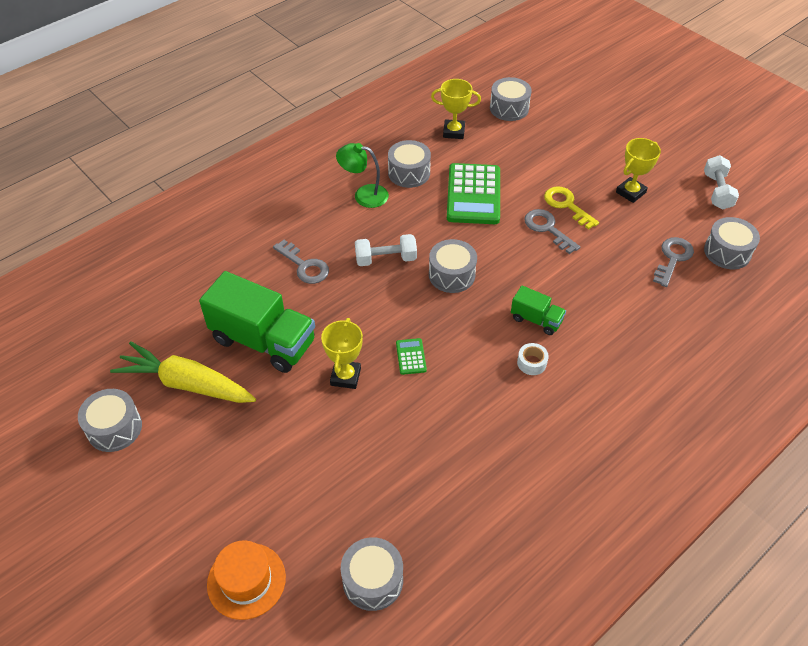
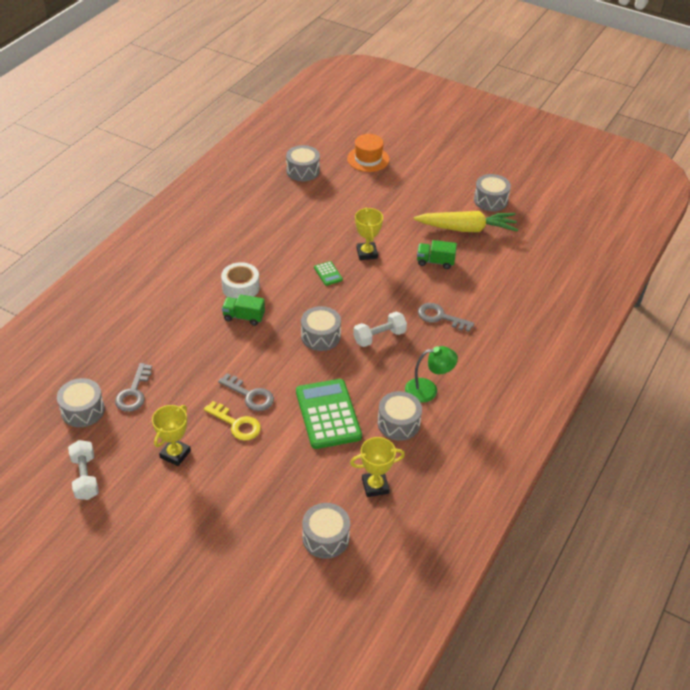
camera: 160 degrees right, 5 degrees down
green truck [199,271,315,373] -> green truck [417,240,457,269], size x0.50
white tape [517,343,549,375] -> white tape [221,262,260,299], size x1.69

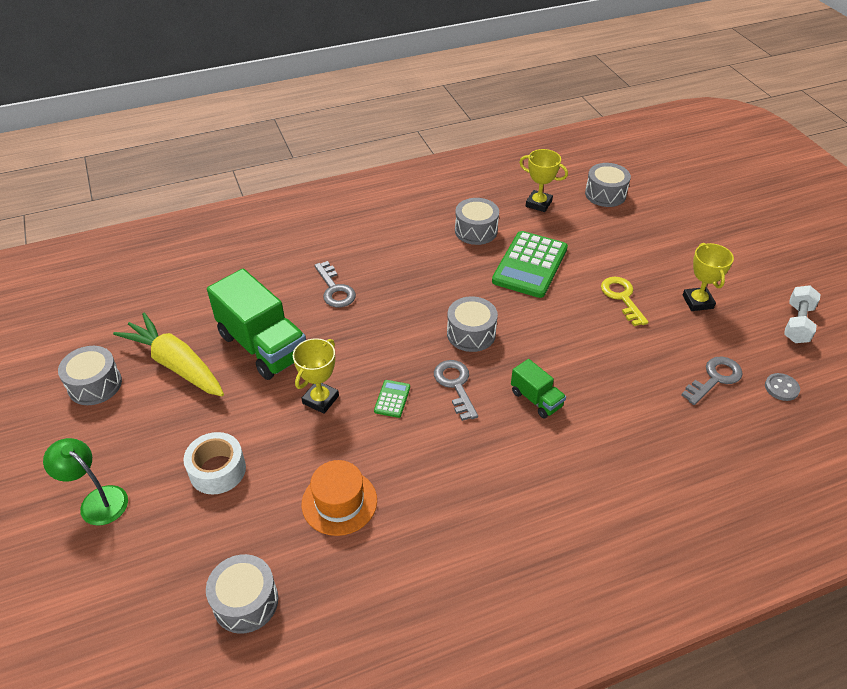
camera: 140 degrees left, 0 degrees up
grey drum [57,378,105,427] -> grey button [765,373,800,401]
yellow trophy [152,405,191,466] -> yellow trophy turned 75 degrees counterclockwise [683,243,734,311]
grey key [218,374,274,411] -> grey key moved to [434,360,478,421]
white tape [221,262,260,299] -> white tape moved to [183,432,246,494]
orange hat [347,134,389,172] -> orange hat moved to [302,460,377,536]
white dumbbell [353,312,407,347] -> none
green lamp [405,346,458,403] -> green lamp moved to [43,438,128,526]
green truck [417,240,457,269] -> green truck [207,269,306,380], size x2.01

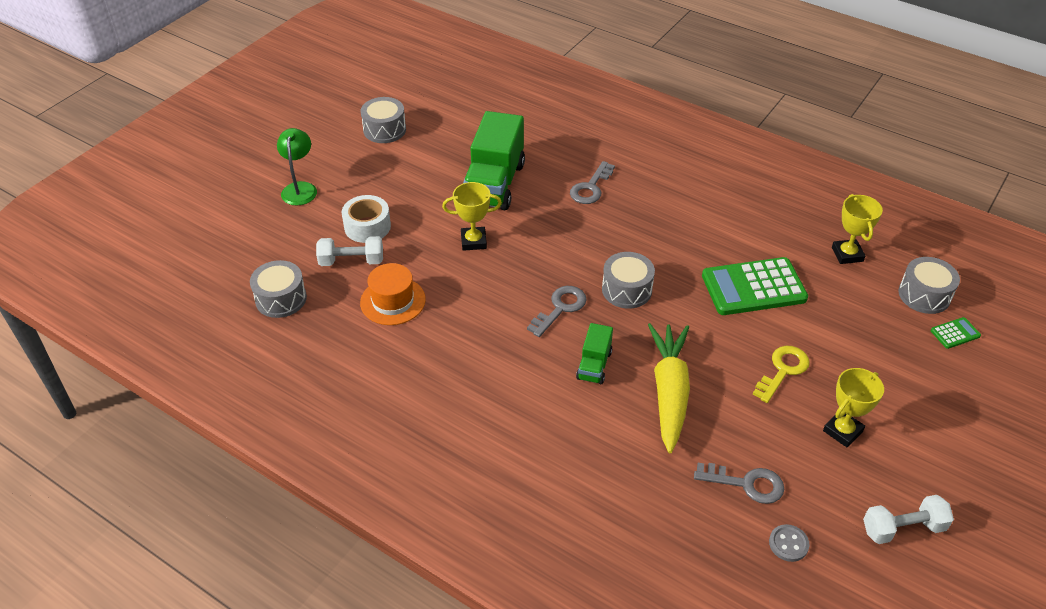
camera: 55 degrees right, 0 degrees up
yellow carrot [113,313,224,396] -> yellow carrot moved to [648,323,690,453]
green calculator [374,380,410,418] -> green calculator moved to [931,317,981,349]
grey drum [455,198,499,245] -> none
none -> white dumbbell [316,236,383,266]

